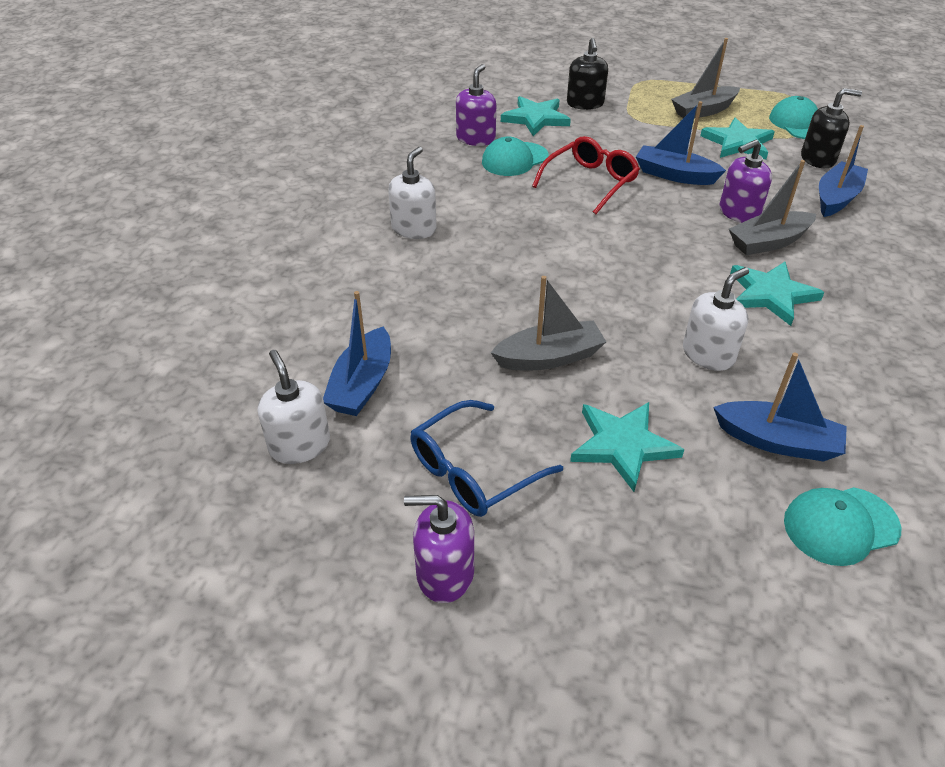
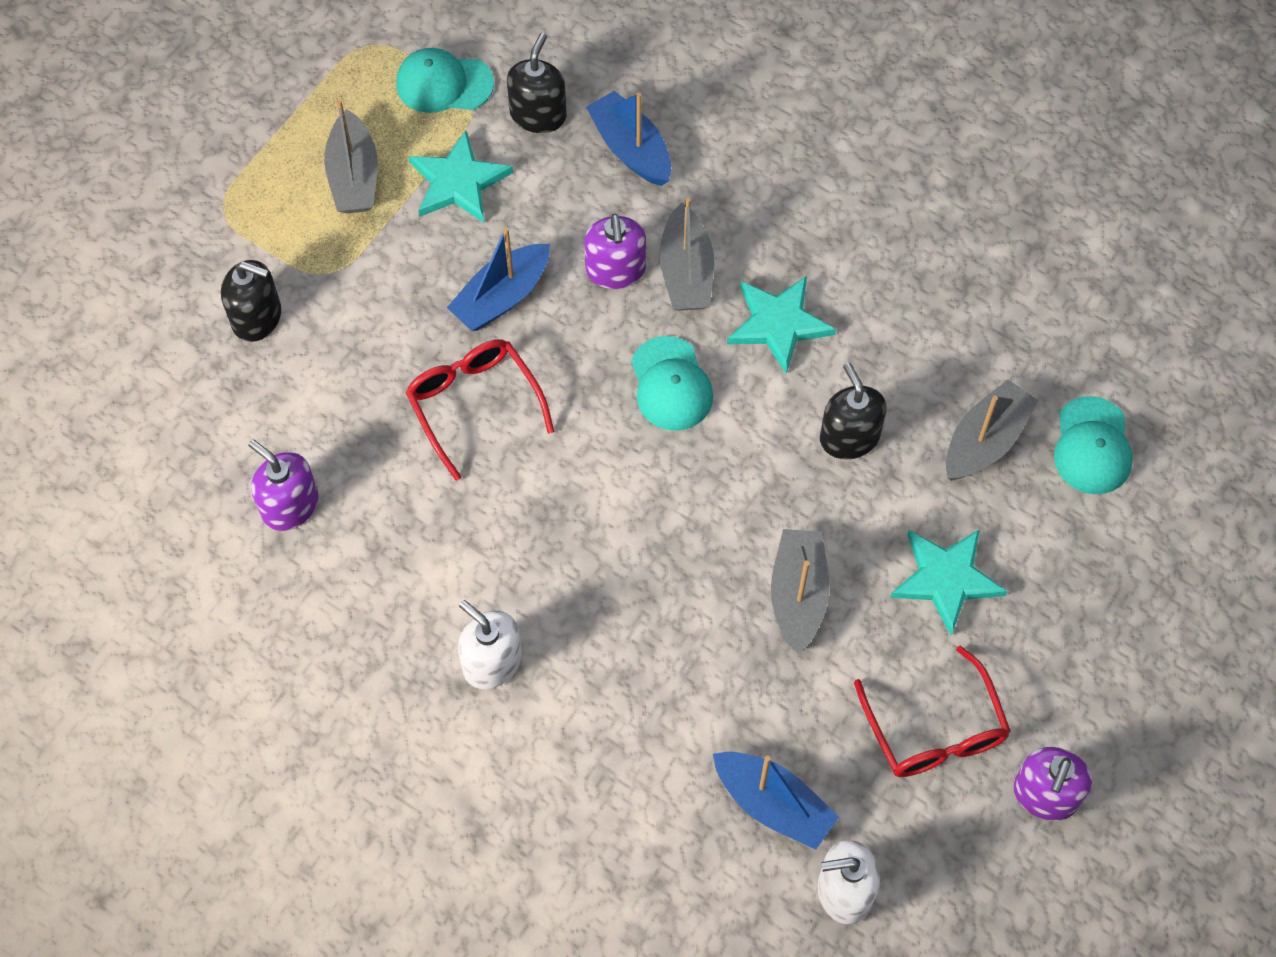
camera: 70 degrees left, 20 degrees up
blue glasses [410,400,563,517] -> red glasses [854,646,1011,777]
turquoise cap [482,137,549,176] -> turquoise cap moved to [631,336,713,431]
turquoise star [501,96,571,136] -> none
white soap dispenser [683,267,749,371] -> black soap dispenser [820,363,887,459]
blue boat [713,353,847,462] -> grey boat [946,380,1039,480]

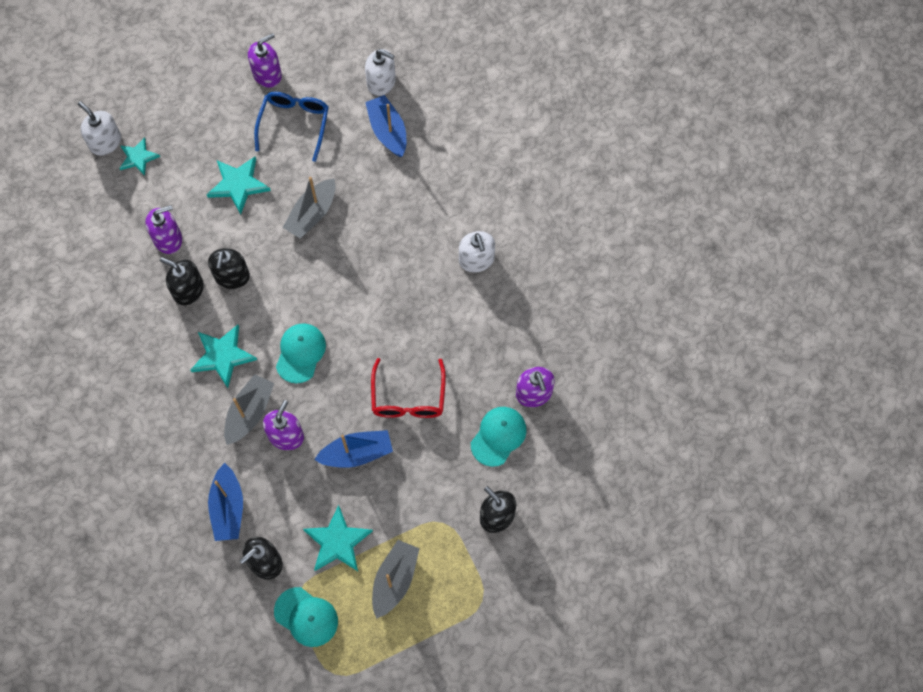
camera: 150 degrees left, 5 degrees up
red glasses [854,646,1011,777] -> blue glasses [254,92,329,162]
grey boat [946,380,1039,480] -> purple soap dispenser [145,205,182,254]
turquoise cap [1054,396,1133,494] -> turquoise cap moved to [471,407,527,467]
none -> white soap dispenser [78,101,121,156]
none -> turquoise star [120,137,160,176]
none -> black soap dispenser [160,257,204,305]

